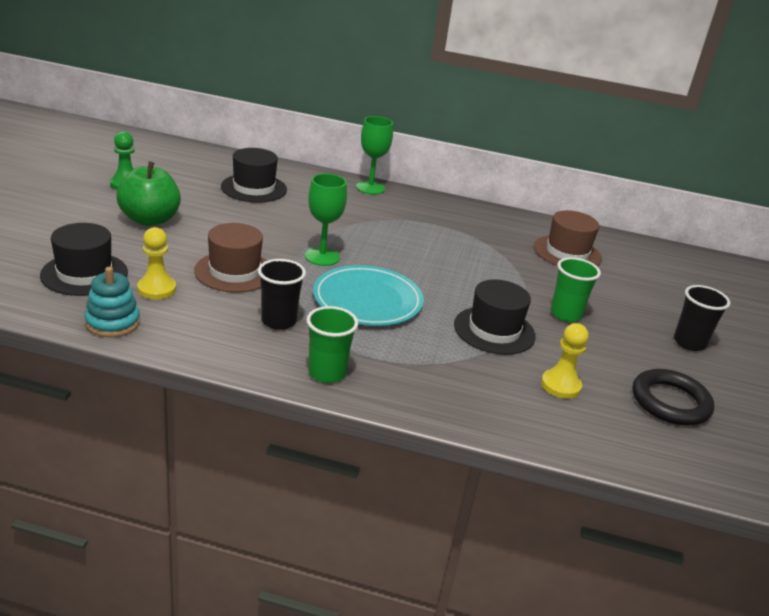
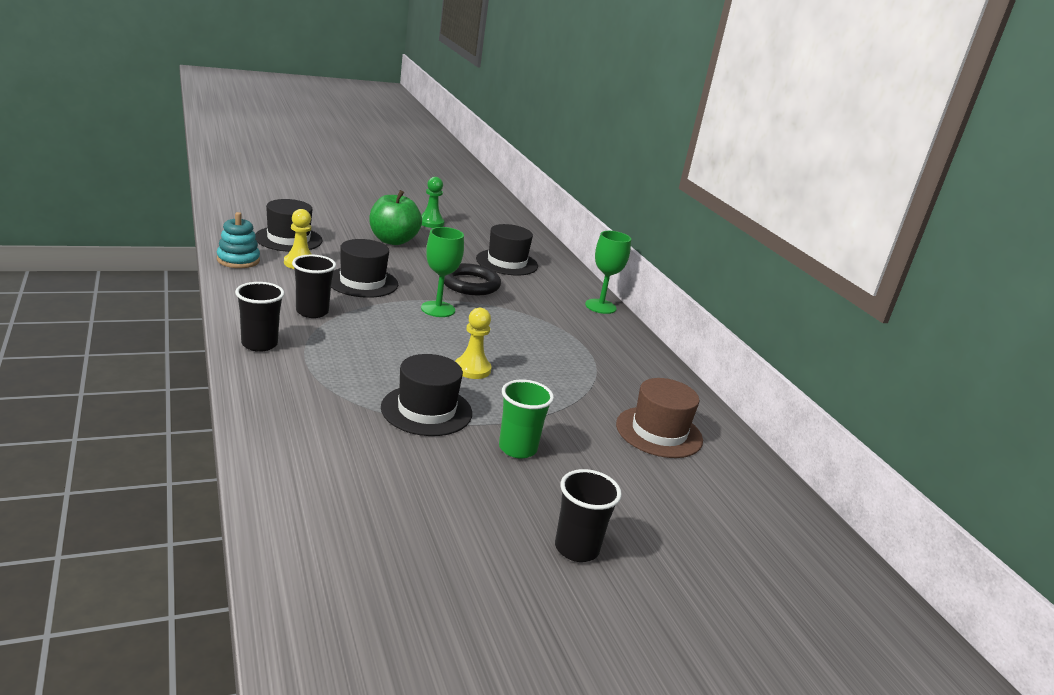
camera: 55 degrees right, 5 degrees down
brown hat [194,223,267,292] -> black hat [331,239,398,298]
green cup [307,306,358,383] -> black cup [235,282,285,352]
turquoise plate [313,265,424,326] -> none
yellow pawn [541,323,589,399] -> yellow pawn moved to [455,308,491,379]
black ring [633,369,714,426] -> black ring moved to [444,263,501,295]

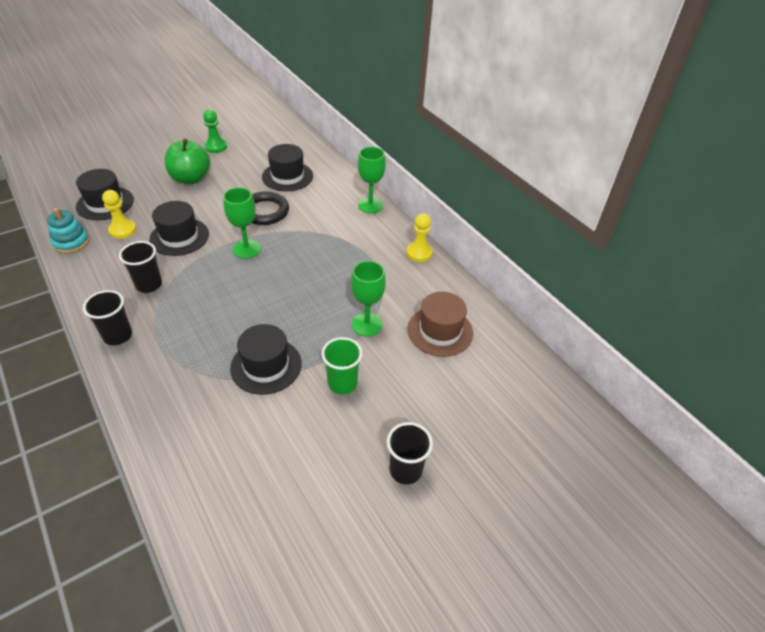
camera: 10 degrees left, 20 degrees up
yellow pawn [455,308,491,379] -> yellow pawn moved to [406,213,433,262]
none -> green goblet [351,261,386,337]

